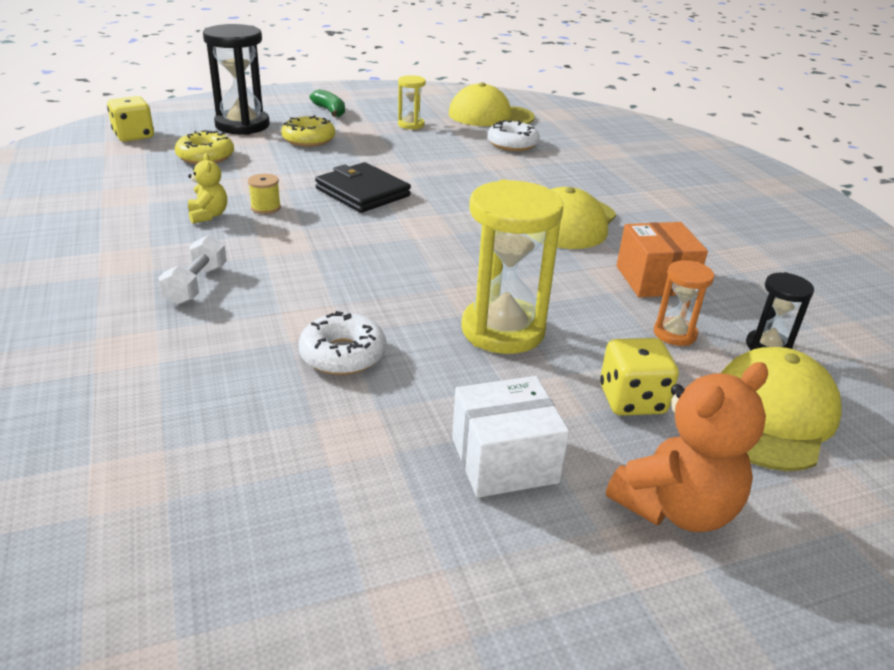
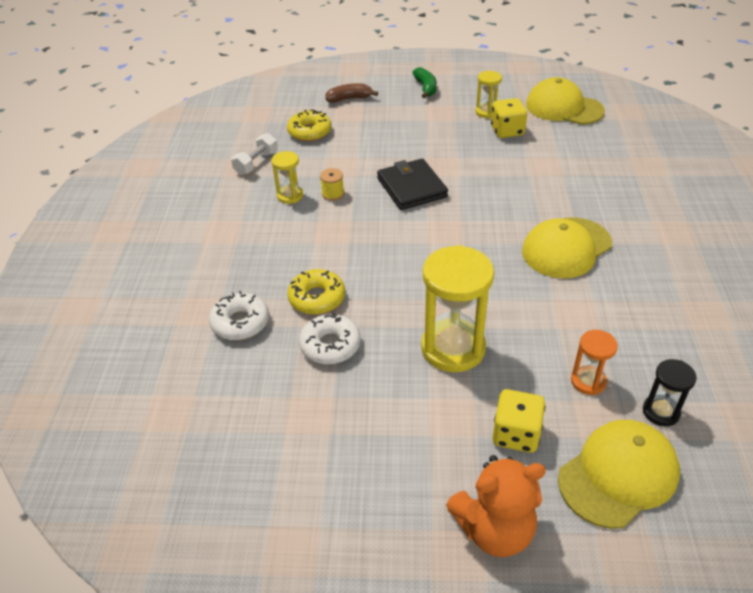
camera: 25 degrees right, 10 degrees up
yellow dice [107,96,154,142] -> yellow dice moved to [491,98,527,138]
white dumbbell [159,235,227,305] -> white dumbbell moved to [231,133,278,175]
yellow teddy bear [188,153,227,224] -> yellow hourglass [271,151,303,204]
black hourglass [203,24,270,135] -> brown banana [326,83,378,103]
yellow donut [281,115,335,147] -> yellow donut moved to [287,269,345,315]
white box [452,376,569,498] -> none
white donut [487,120,540,151] -> white donut moved to [209,291,269,340]
orange box [616,222,708,297] -> none

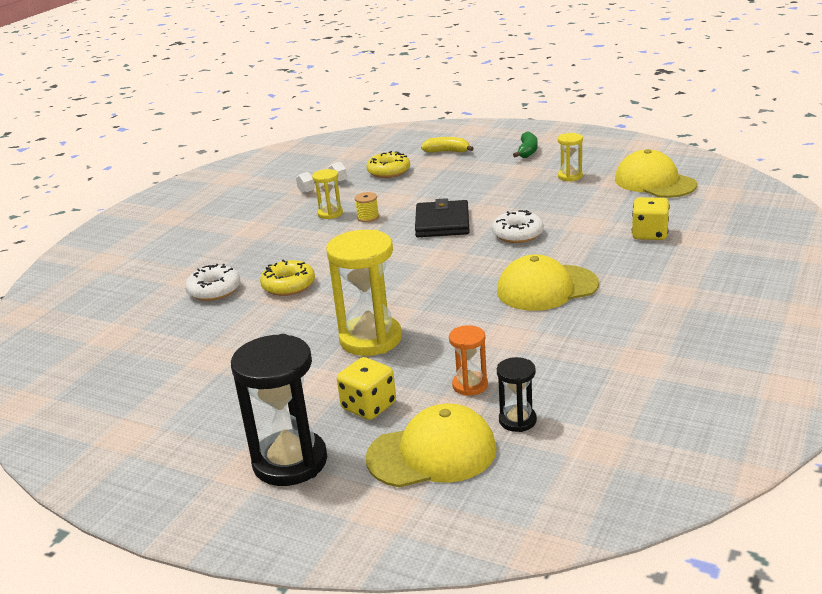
camera: 25 degrees right, 15 degrees down
white donut [299,313,361,364] -> white donut moved to [492,210,544,243]
brown banana [326,83,378,103] -> yellow banana [421,137,474,153]
orange teddy bear [446,455,546,557] -> black hourglass [231,334,327,486]
yellow dice [491,98,527,138] -> yellow dice moved to [632,197,670,240]

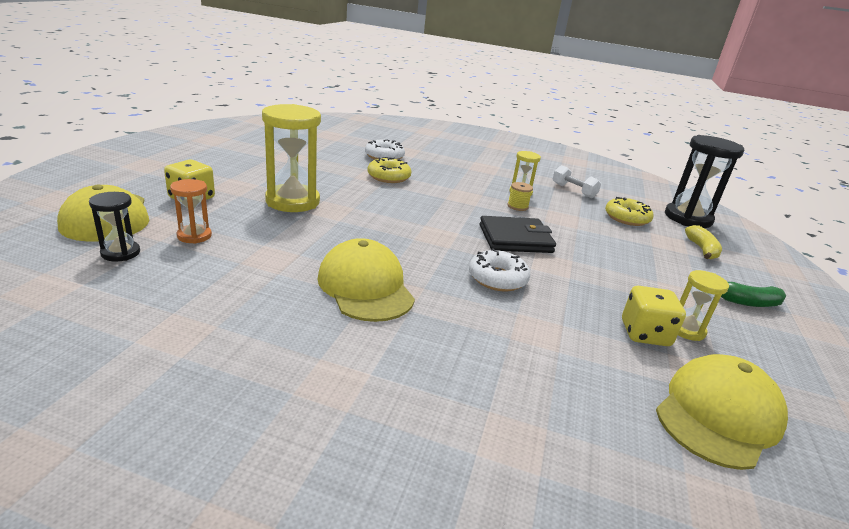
camera: 75 degrees right, 0 degrees up
black hourglass [231,334,327,486] -> black hourglass moved to [665,135,744,228]
yellow dice [632,197,670,240] -> yellow dice moved to [622,286,686,346]

